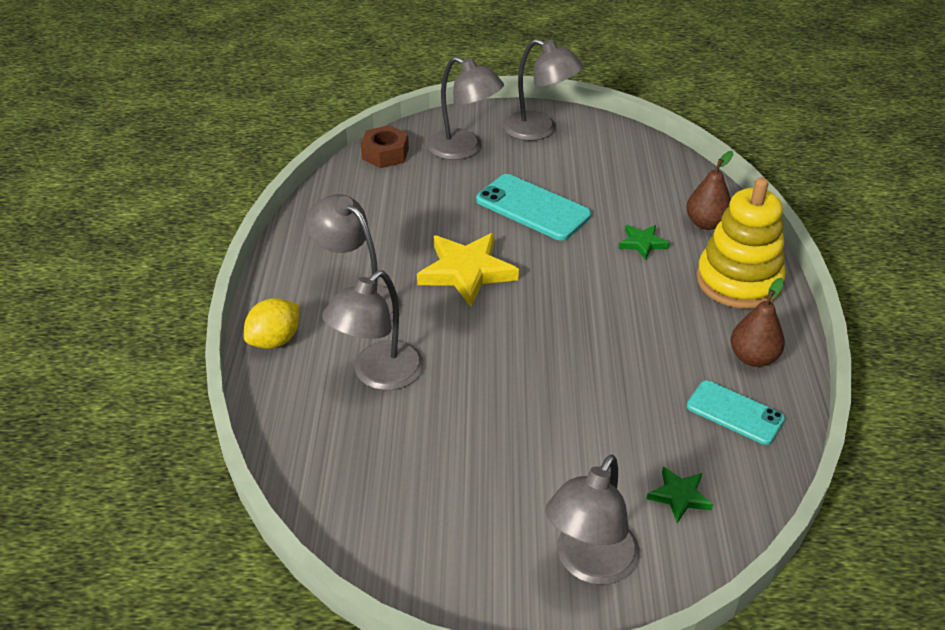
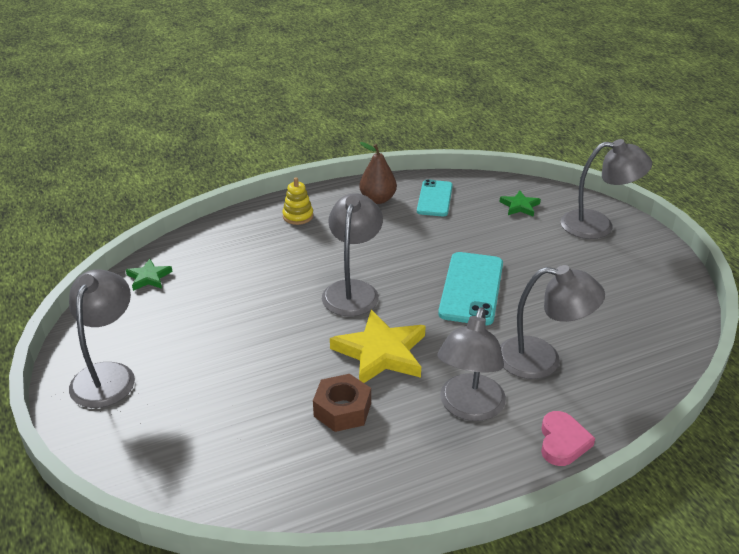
camera: 115 degrees left, 5 degrees down
yellow lemon [244,298,299,349] -> pink heart [541,411,595,466]
brown nut [361,125,409,168] -> brown nut moved to [313,374,371,432]
grey lamp [427,56,504,160] -> grey lamp moved to [322,193,383,317]
turquoise phone [476,174,591,241] -> turquoise phone moved to [438,252,503,325]
green star [619,225,670,260] -> green star moved to [126,259,172,291]
brown pear [686,151,733,230] -> none
yellow stacking toy [696,177,786,309] -> yellow stacking toy [282,177,313,225], size x0.46

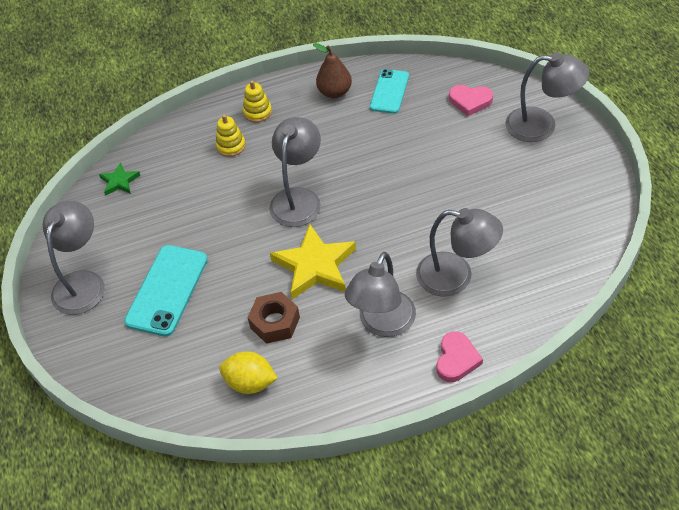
camera: 10 degrees right, 15 degrees up
turquoise phone [438,252,503,325] -> turquoise phone moved to [124,245,208,337]
green star [499,190,541,217] -> pink heart [449,85,493,116]
none -> yellow stacking toy [215,114,246,157]
none -> yellow lemon [219,351,278,394]

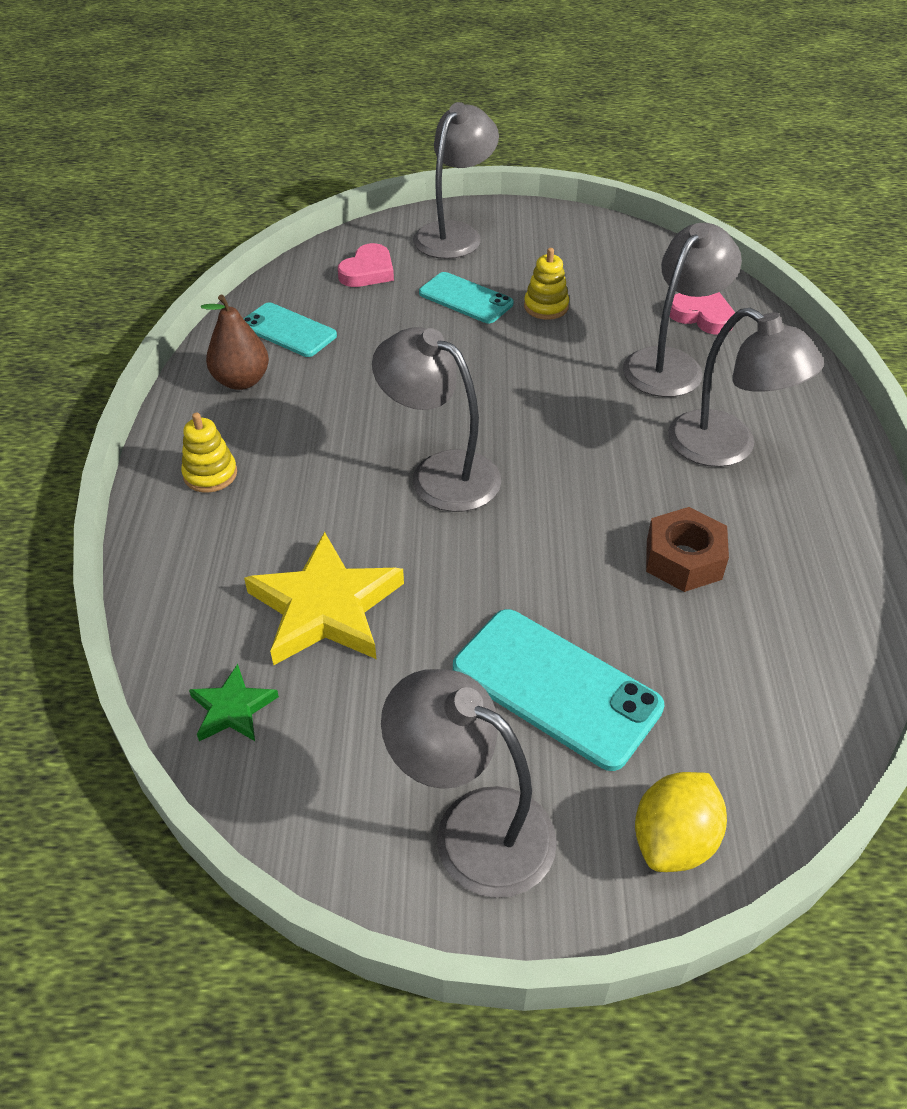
camera: 75 degrees left, 5 degrees down
yellow stacking toy [215,114,246,157] -> yellow stacking toy moved to [524,248,569,320]
yellow lemon [219,351,278,394] -> yellow lemon moved to [635,772,727,872]
yellow star [270,224,356,299] -> yellow star moved to [244,532,404,665]
pink heart [437,332,483,382] -> pink heart moved to [670,292,735,335]
none -> turquoise phone [419,272,514,323]

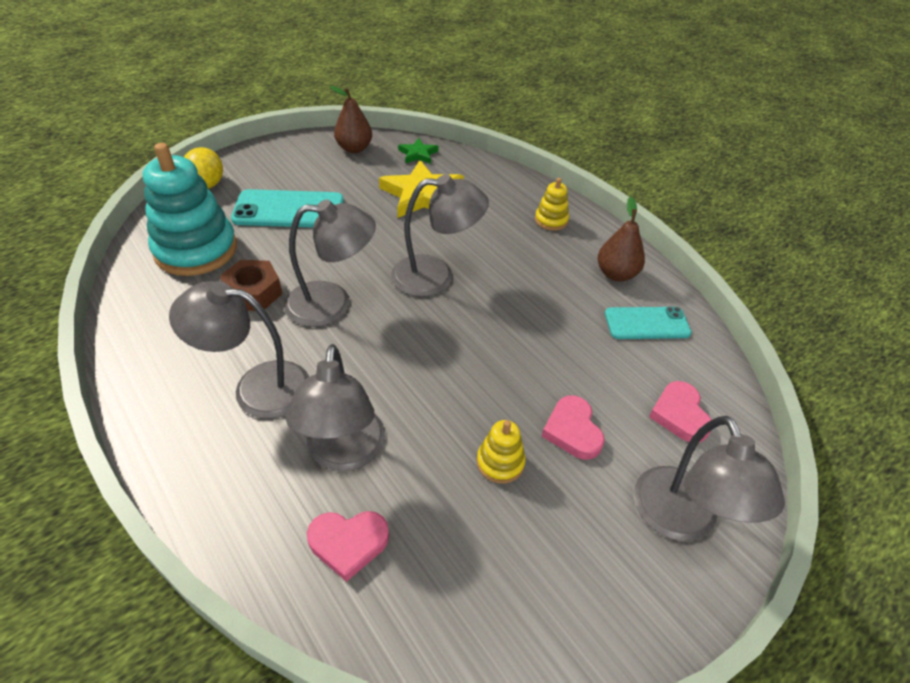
camera: 140 degrees right, 0 degrees up
grey lamp [381,669,557,898] -> grey lamp moved to [284,199,376,327]
turquoise phone [419,272,514,323] -> pink heart [542,396,605,460]
none -> turquoise stacking toy [143,143,237,276]
none -> brown pear [330,86,372,153]

